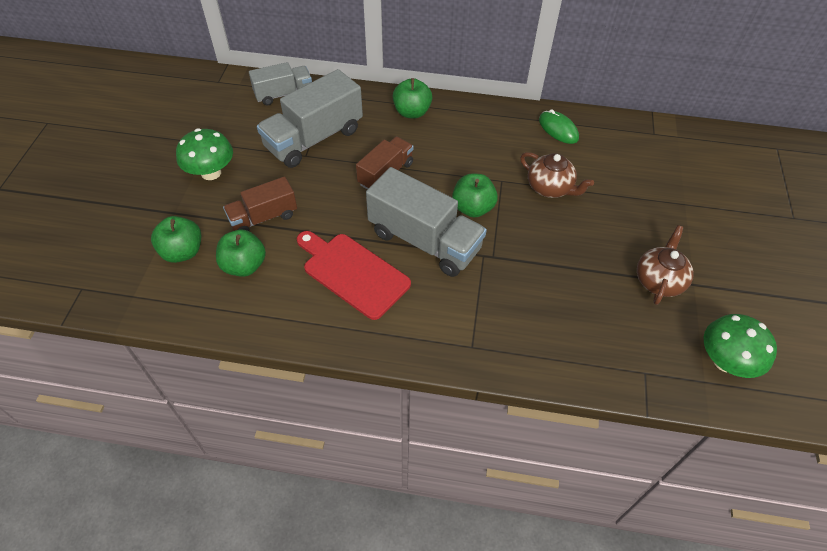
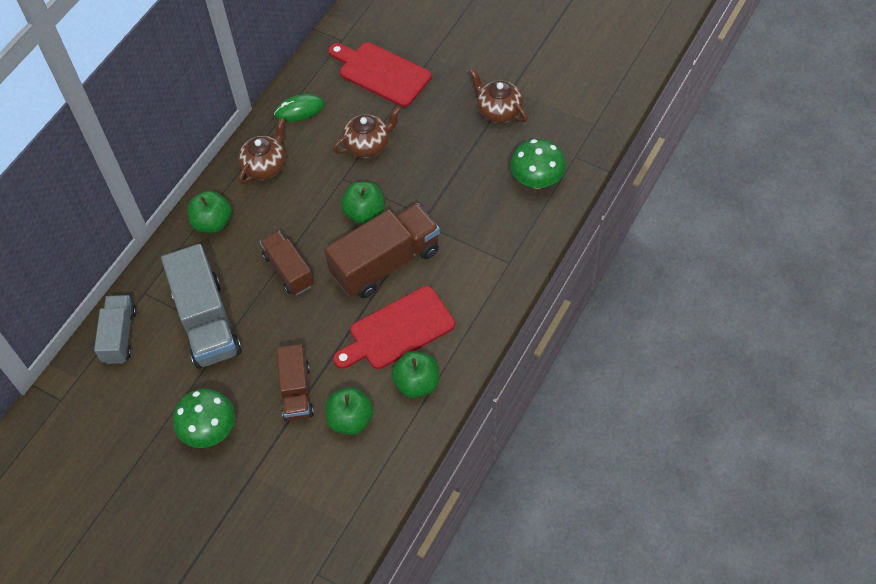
camera: 65 degrees left, 5 degrees up
green apple [151,216,201,263] -> green apple moved to [391,351,439,398]
grey truck [366,167,487,277] -> brown truck [324,203,440,298]
green mushroom [703,314,777,378] -> green mushroom moved to [510,139,566,189]
none -> brown teapot [238,118,286,185]
none -> red cutting board [329,42,431,107]

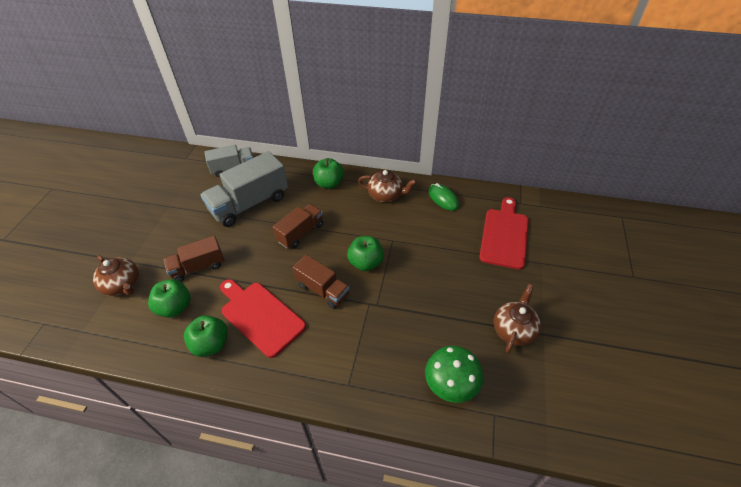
camera: 70 degrees right, 10 degrees down
green mushroom [173,389,235,448] -> none
brown truck [324,203,440,298] -> brown truck [293,255,349,309], size x0.60
brown teapot [333,106,401,158] -> brown teapot moved to [93,255,139,296]

